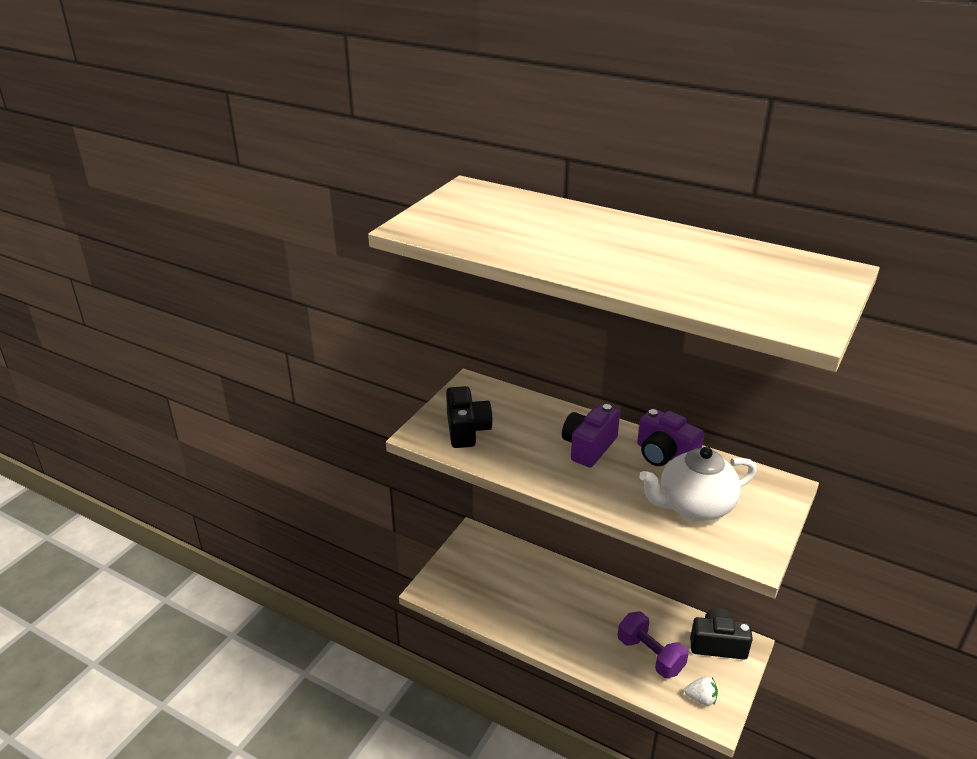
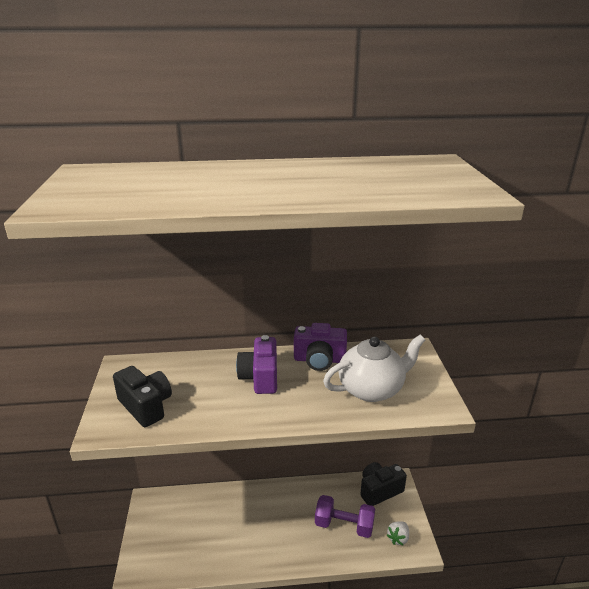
camera: 35 degrees left, 5 degrees down
white teapot [640,447,757,521] -> white teapot turned 150 degrees counterclockwise [323,335,425,402]
white strawberry [684,676,718,706] -> white strawberry turned 150 degrees clockwise [386,521,409,546]

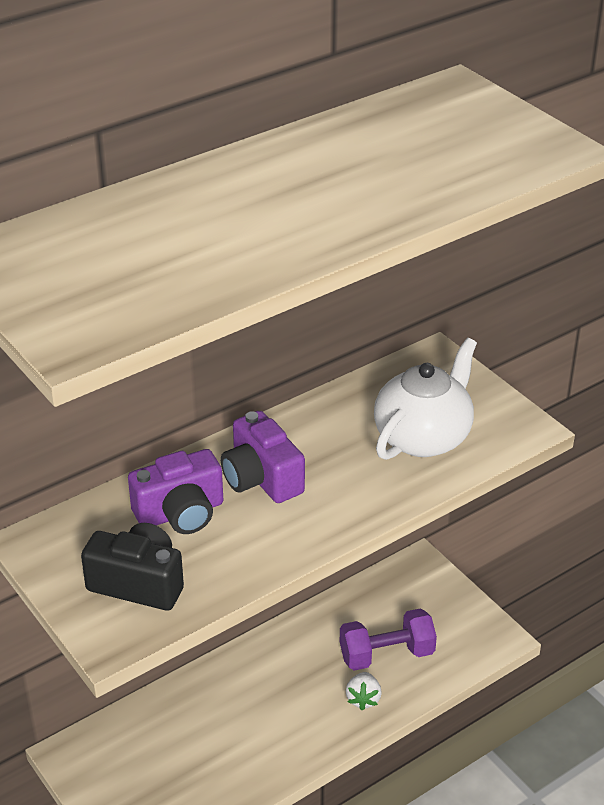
camera: 30 degrees left, 10 degrees up
purple camera [294,323,347,371] -> purple camera moved to [128,449,223,534]
black camera [360,462,407,506] -> none
white strawberry [386,521,409,546] -> white strawberry moved to [346,672,382,710]

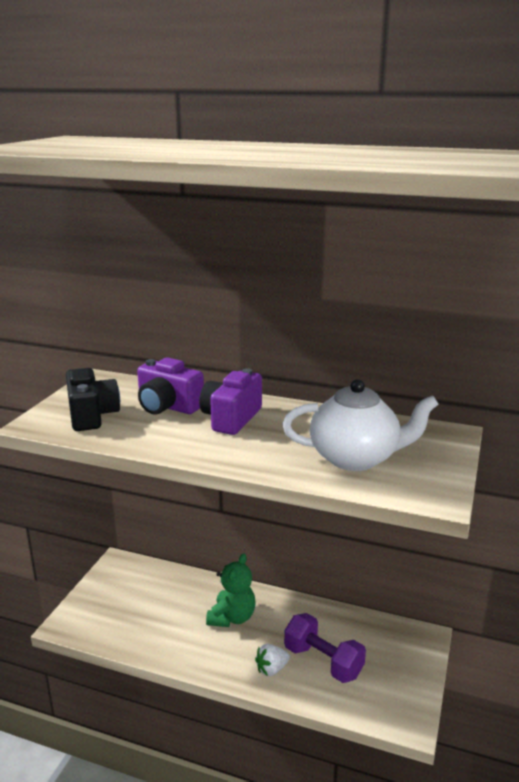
camera: 55 degrees right, 15 degrees down
none -> green teddy bear [206,553,256,627]

